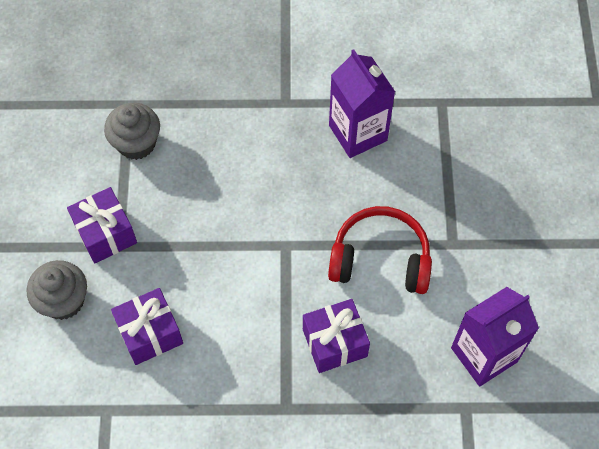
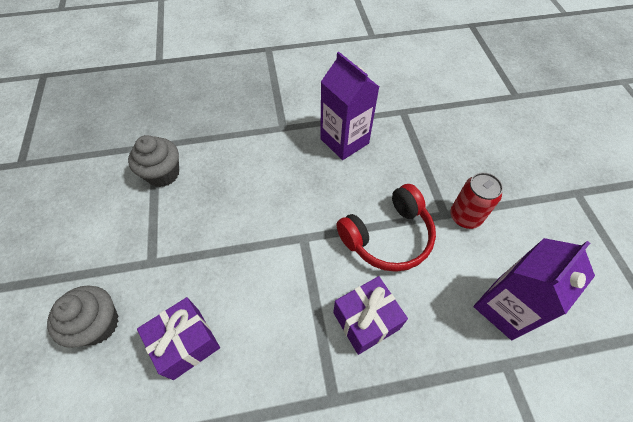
camera: 10 degrees left, 5 degrees down
purple gift [67,187,137,264] -> none
red headphones [328,206,432,294] -> red headphones turned 150 degrees clockwise [336,184,436,272]
none -> red can [450,172,503,229]

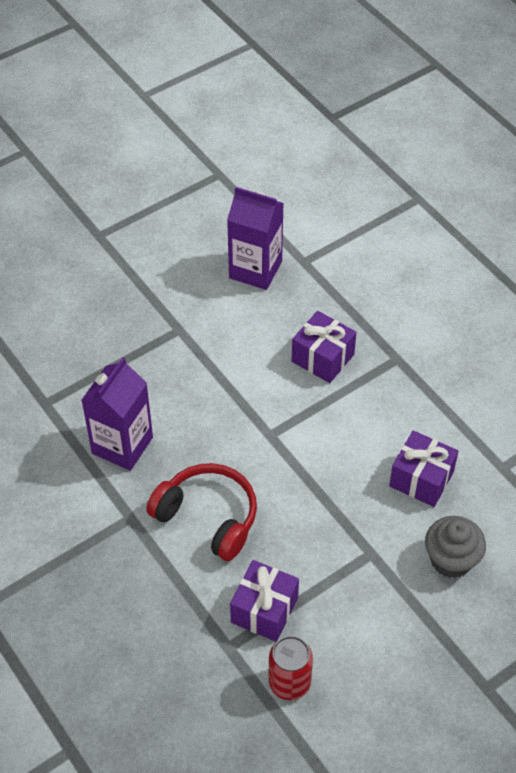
camera: 115 degrees left, 5 degrees down
grey cupcake [128,135,179,187] -> purple gift [230,560,299,642]
red headphones [336,184,436,272] -> red headphones moved to [146,463,257,561]
red can [450,172,503,229] -> red can moved to [268,636,313,700]

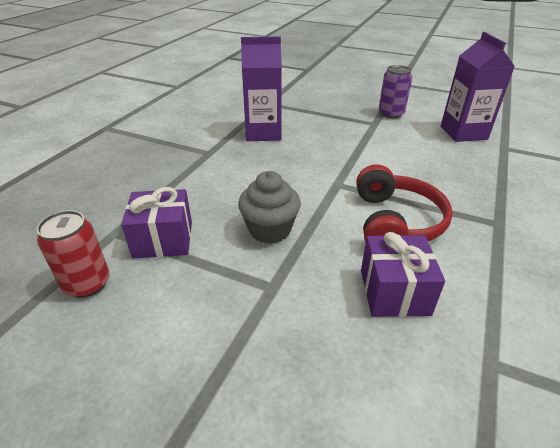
camera: 60 degrees right, 15 degrees down
red headphones [146,463,257,561] -> red headphones moved to [356,164,453,243]
purple gift [292,311,357,383] -> none
grey cupcake [425,516,486,578] -> grey cupcake moved to [238,171,301,244]
none -> purple can [379,65,412,118]

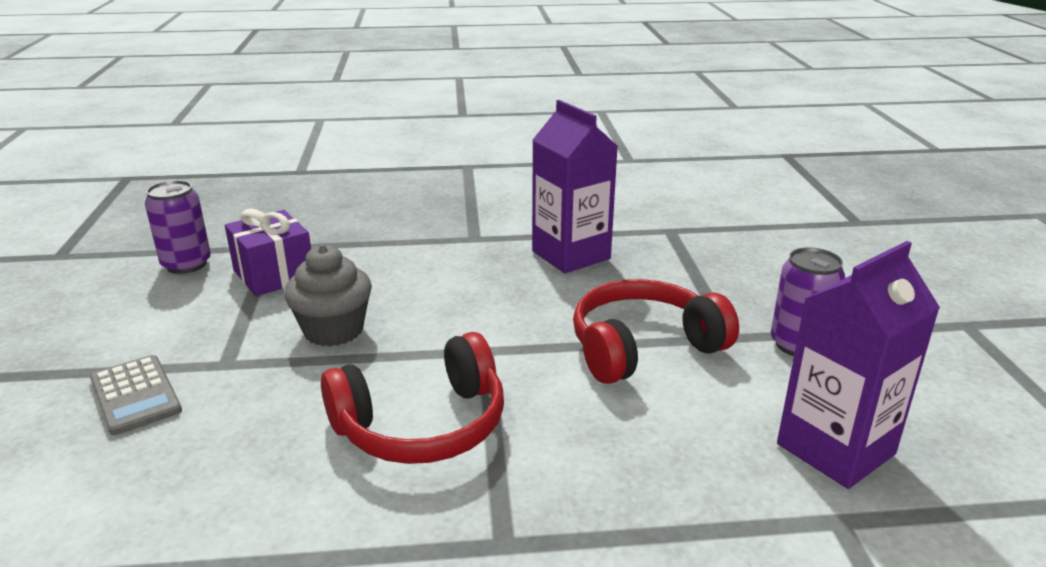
camera: 60 degrees right, 10 degrees down
red can [37,210,110,298] -> purple can [145,180,211,274]
purple gift [361,232,445,317] -> none
none -> grey calculator [90,355,182,435]
none -> red headphones [573,279,739,384]

